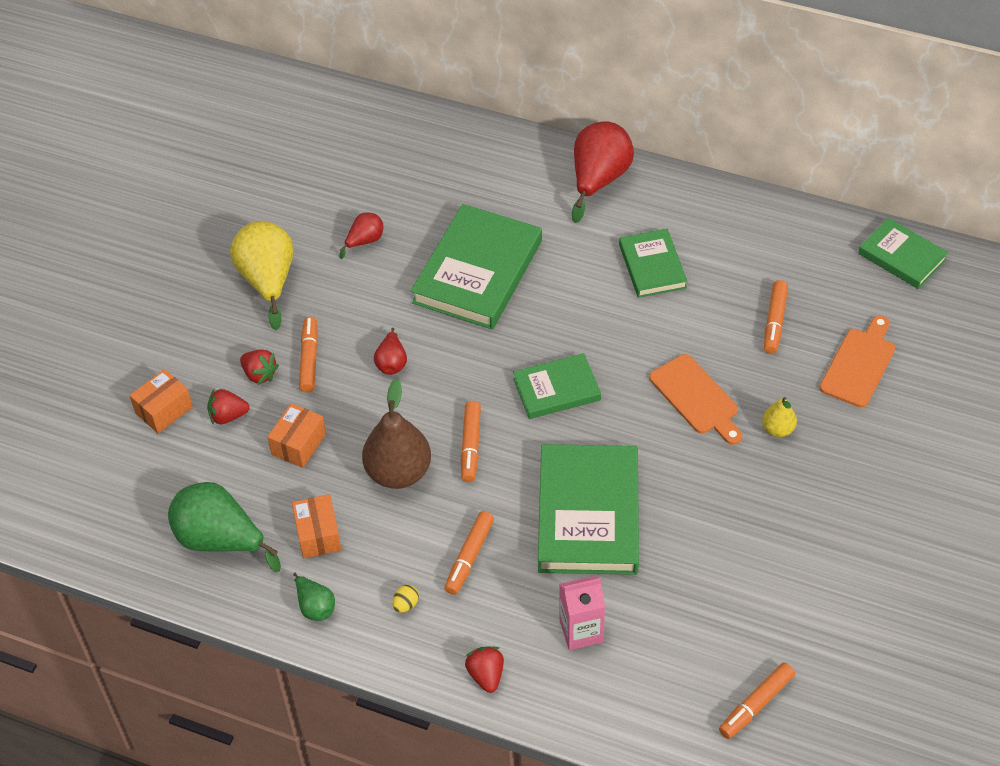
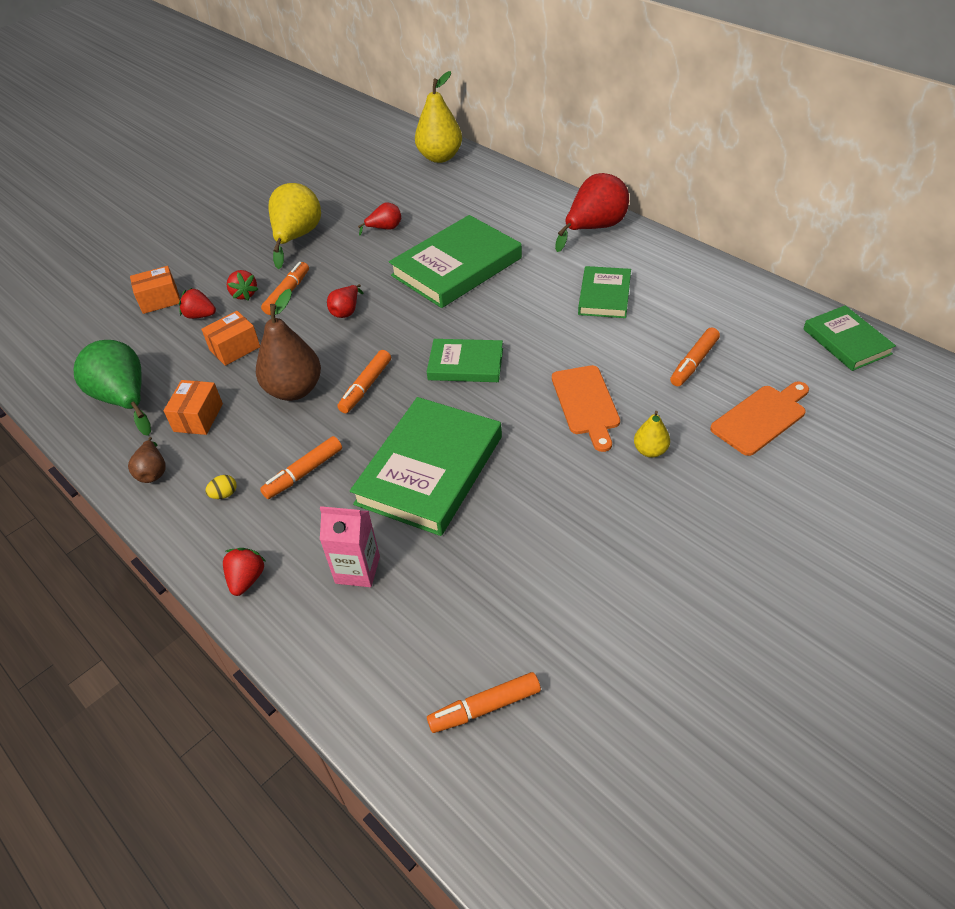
camera: 25 degrees right, 5 degrees down
green pear [293,573,335,621] -> brown pear [128,437,166,483]
none -> yellow pear [415,71,462,163]

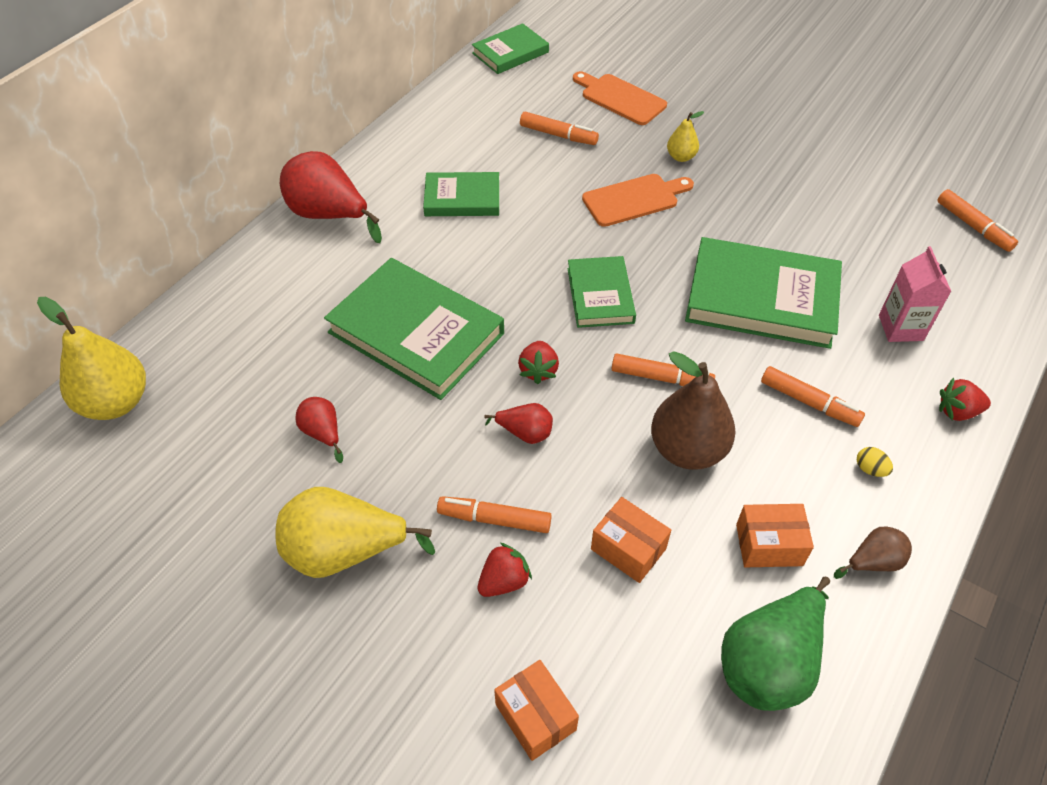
camera: 105 degrees left, 5 degrees up
red strawberry [179,287,216,319] -> red strawberry moved to [518,341,559,384]

